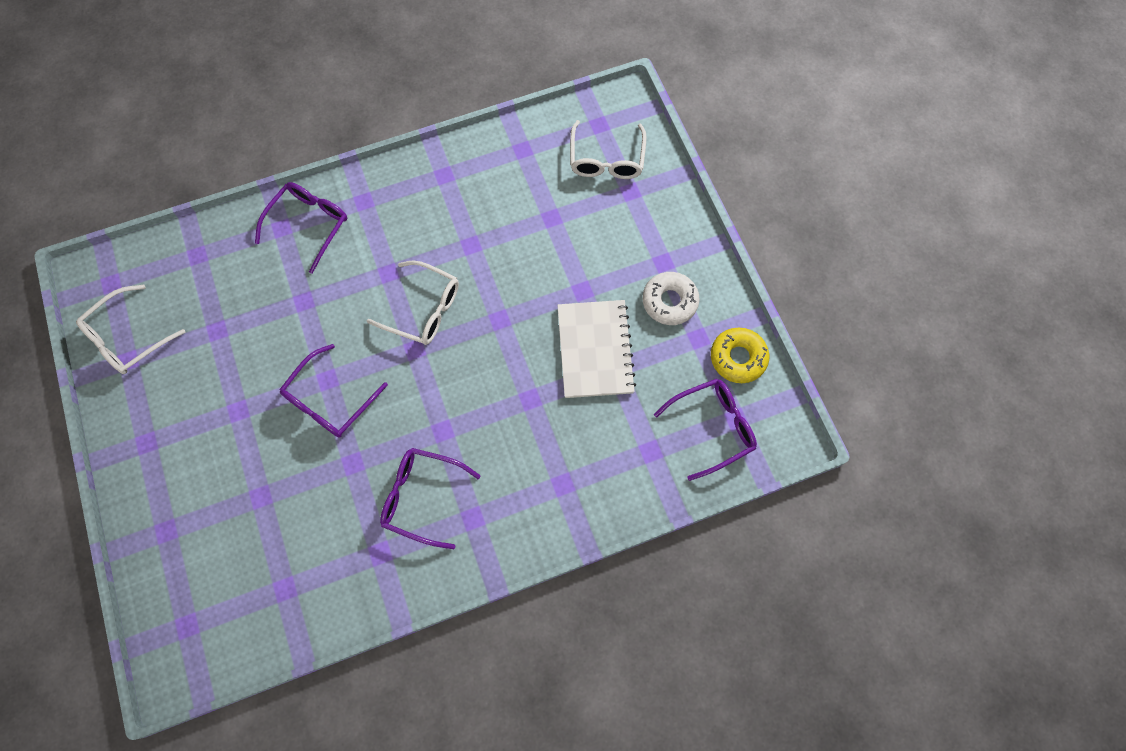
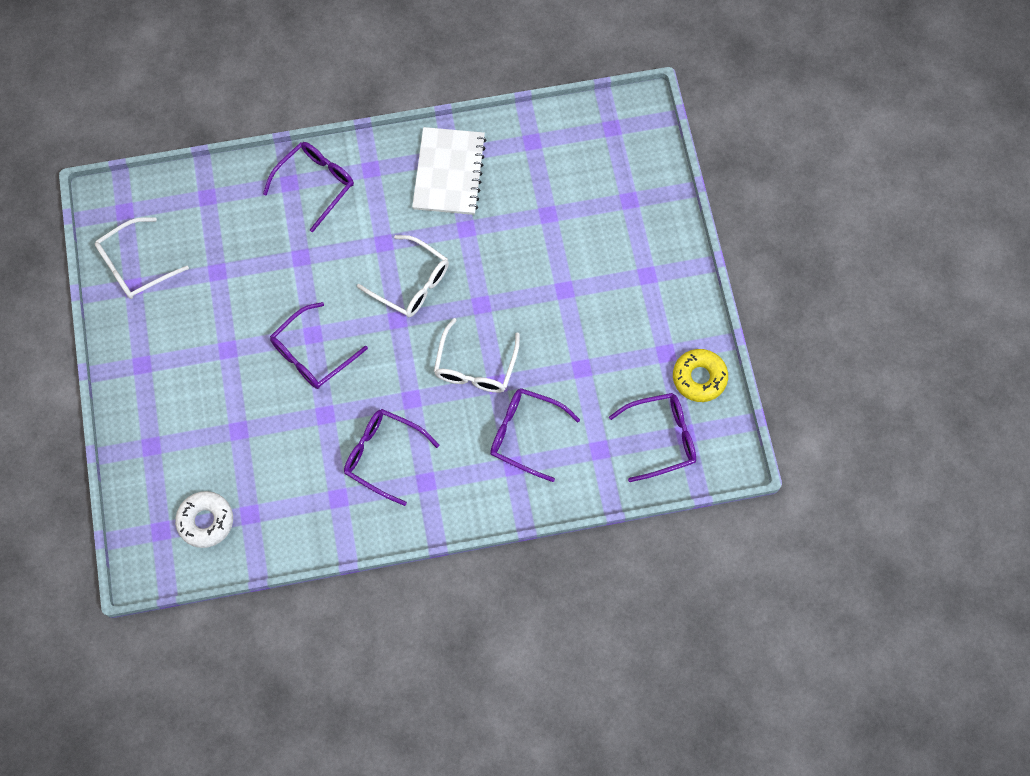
camera: 10 degrees right, 0 degrees up
white notebook [557,300,636,398] -> white notebook moved to [412,127,486,215]
white glasses [570,120,646,179] -> white glasses moved to [434,318,520,393]
white donut [642,272,700,325] -> white donut moved to [175,491,233,548]
none -> purple glasses [490,388,580,482]

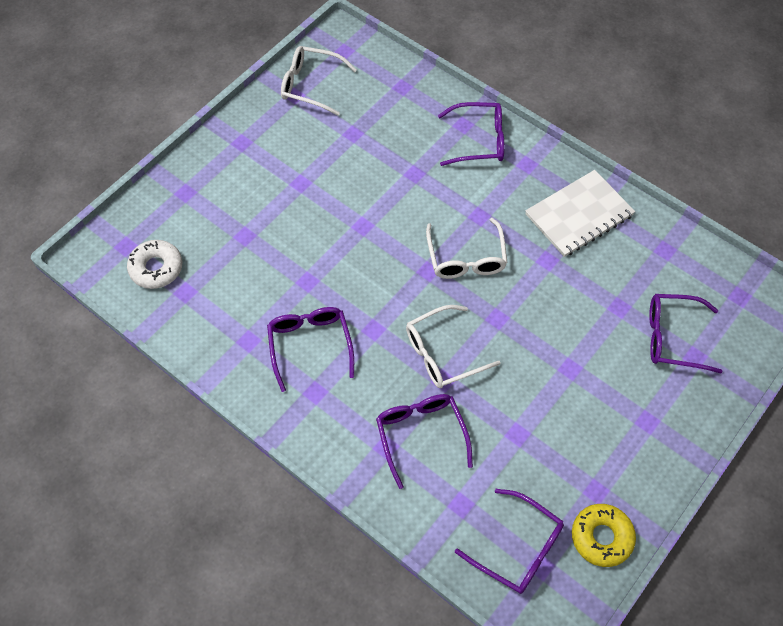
camera: 50 degrees right, 10 degrees down
purple glasses [270,302,368,389] -> purple glasses moved to [649,294,722,373]

